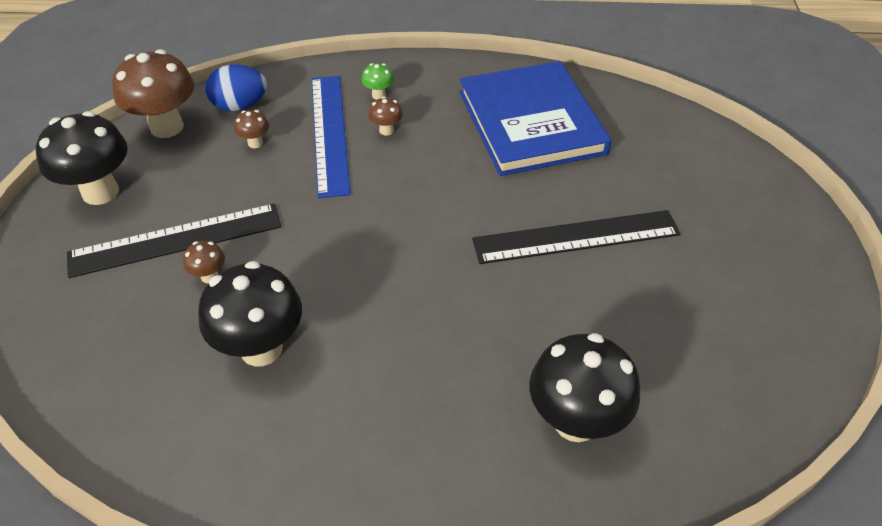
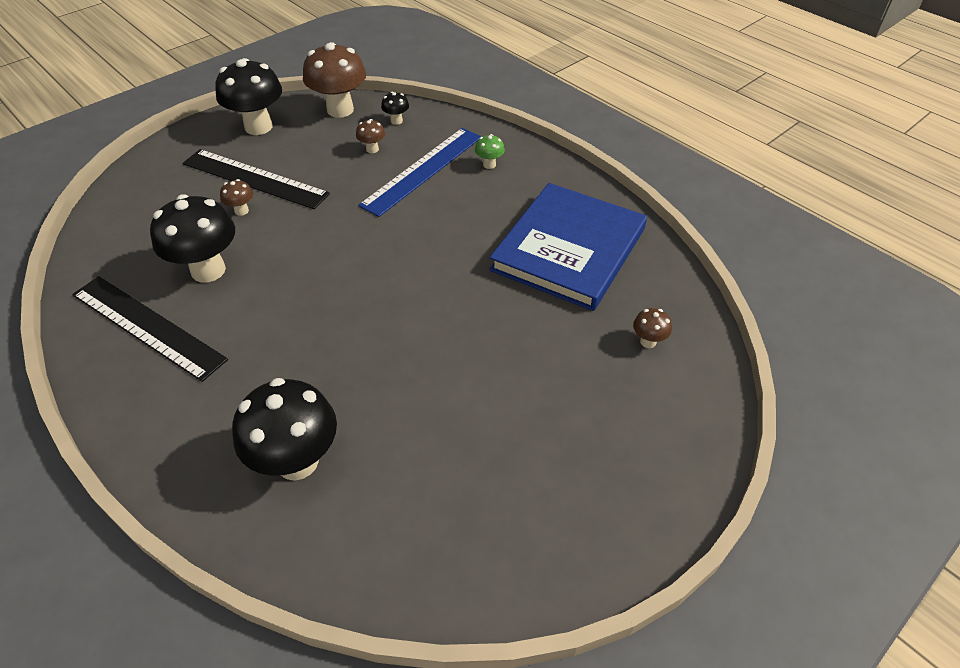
camera: 45 degrees right, 0 degrees up
blue egg [205,64,267,111] -> black mushroom [381,92,409,125]
brown mushroom [369,97,403,135] -> brown mushroom moved to [633,308,672,348]
black ruler [472,210,680,264] -> black ruler moved to [72,276,228,382]

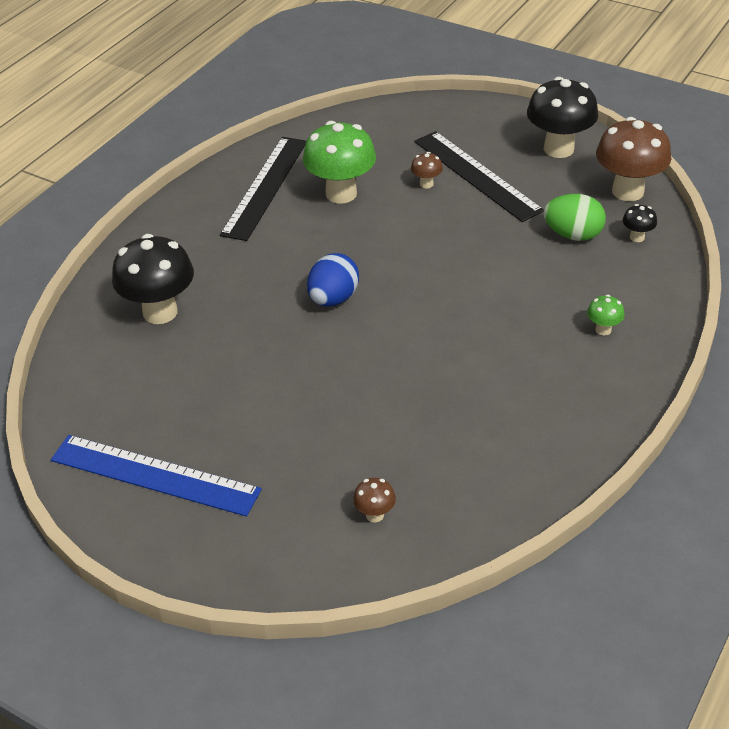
camera: 75 degrees right, 5 degrees down
black mushroom [150,194,235,282] -> green mushroom [303,121,376,203]
black ruler [183,149,330,209] -> black ruler turned 45 degrees counterclockwise [414,131,544,222]
brown mushroom [356,119,385,153] -> green egg [544,194,606,241]
blue ruler [358,128,482,217] -> blue ruler moved to [51,435,262,517]
blue book [489,183,647,311] -> none
none -> blue egg [307,253,359,307]

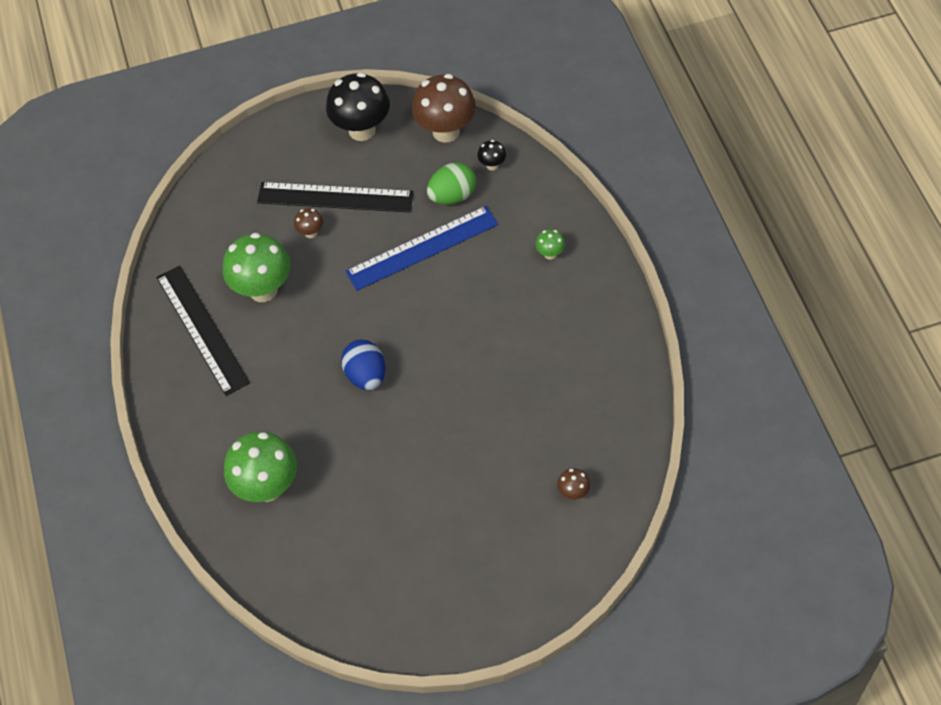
camera: 45 degrees left, 15 degrees up
blue ruler [51,435,262,517] -> blue ruler moved to [345,206,498,291]
black mushroom [112,234,194,324] -> green mushroom [224,431,297,502]

